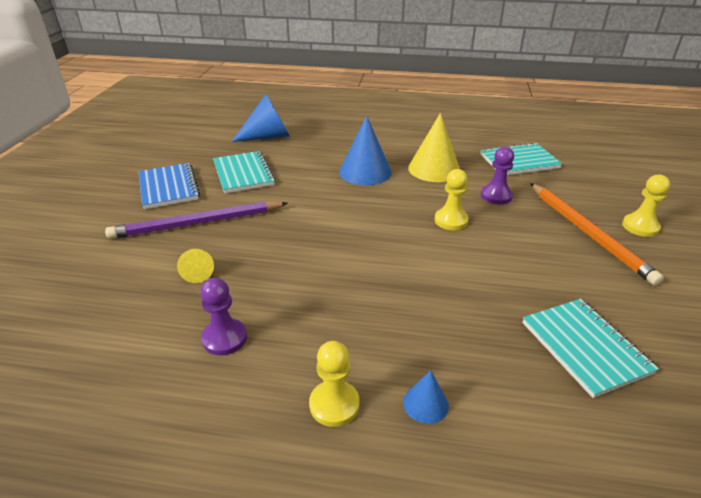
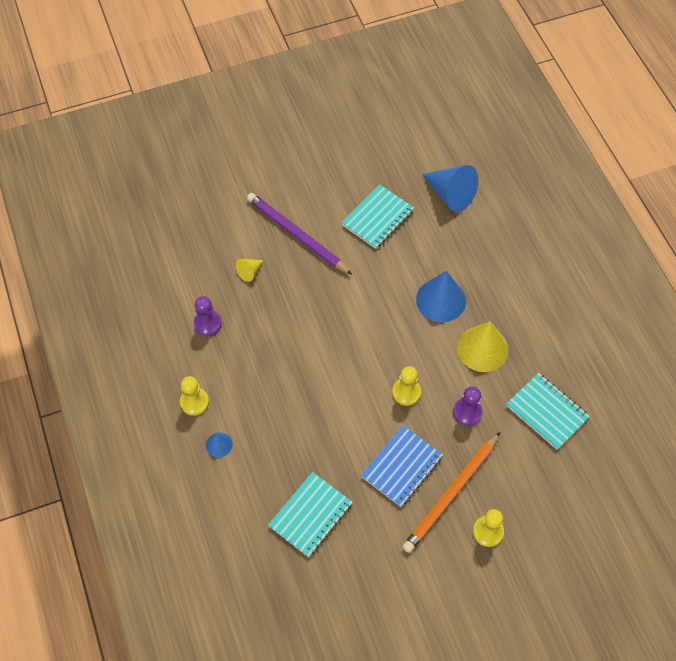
camera: 60 degrees right, 25 degrees up
blue notebook [138,163,200,209] -> blue notebook moved to [361,425,443,507]

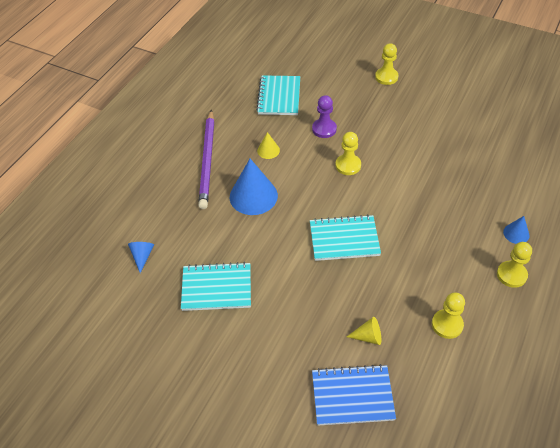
camera: 130 degrees left, 10 degrees down
purple pawn [194,296,222,336] -> yellow pawn [432,292,465,339]
purple pencil [247,193,352,275] -> purple pencil moved to [198,110,214,209]
turquoise notebook [268,472,353,557] -> turquoise notebook moved to [310,214,381,261]
blue notebook [361,425,443,507] -> blue notebook moved to [312,364,396,426]
orange pencil [402,432,500,553] -> none
blue cone [422,165,478,212] -> blue cone [128,242,154,273], size x0.50
yellow cone [457,321,508,372] -> yellow cone [257,132,280,159], size x0.50

